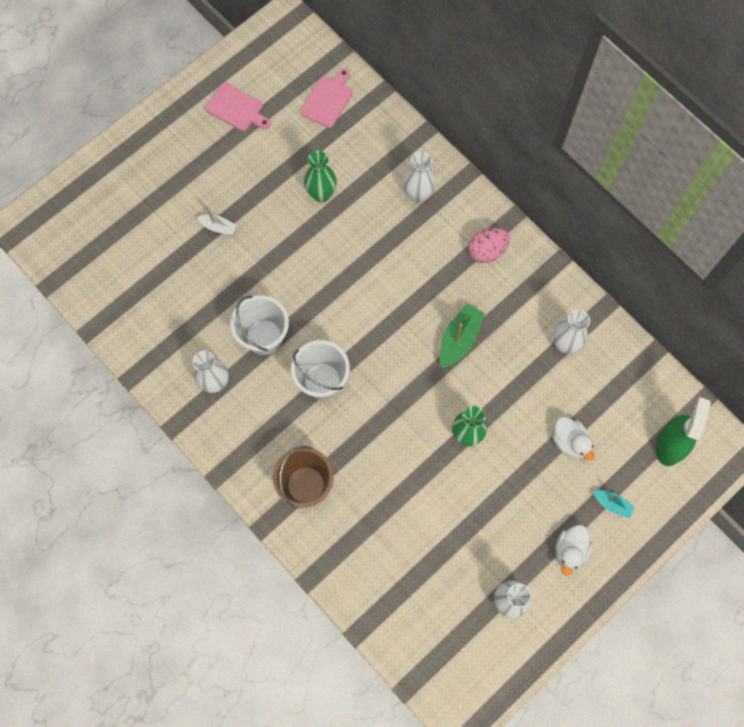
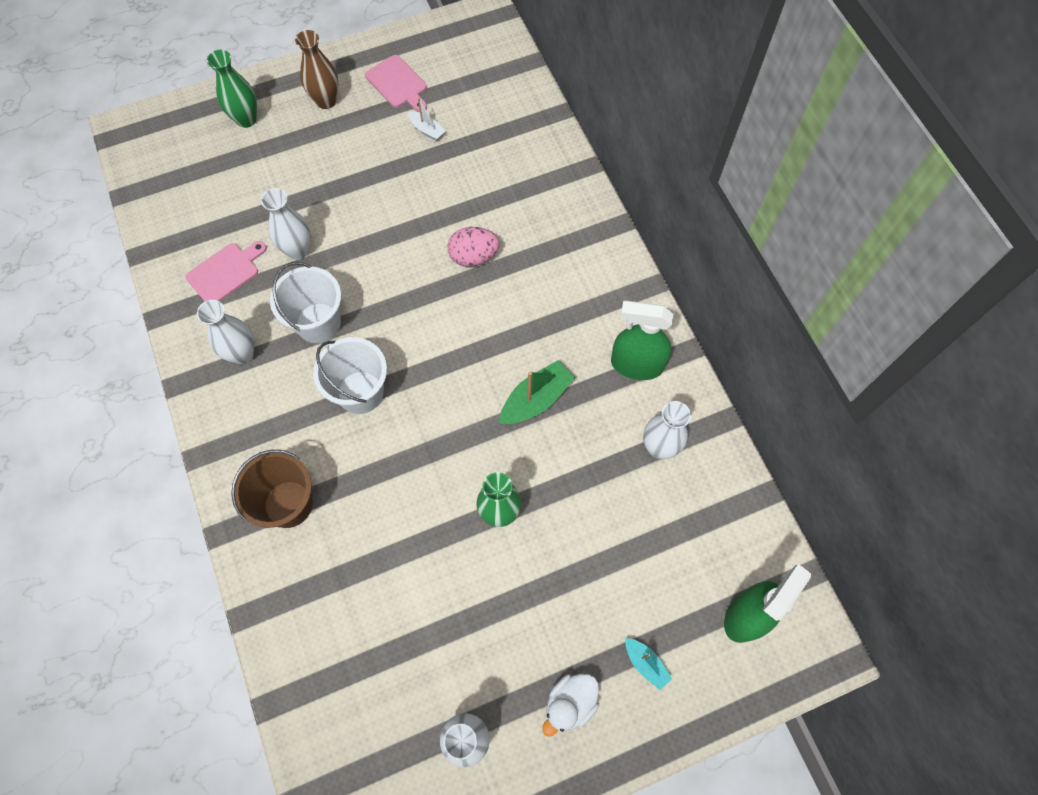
camera: 20 degrees right, 5 degrees down
white boat [197,209,236,235] -> white boat moved to [408,97,445,141]
pink cutting board [300,68,353,128] -> pink cutting board moved to [185,241,267,301]
green vase [304,151,337,202] -> green vase moved to [207,50,257,128]
white vase [403,152,436,203] -> white vase moved to [261,188,311,260]
pink egg [468,227,510,263] -> pink egg moved to [447,227,500,267]
white duck [552,416,594,461] -> none
none -> brown vase [295,30,338,109]
none -> green spray bottle [611,301,673,380]

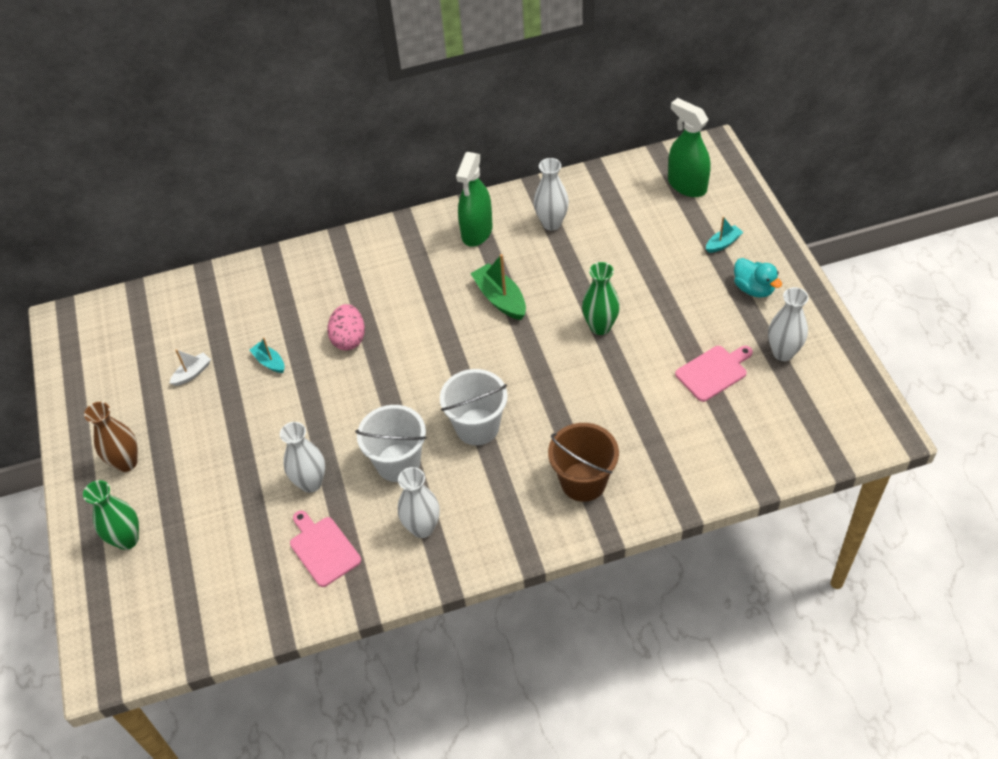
camera: 80 degrees left, 15 degrees down
pink cutting board [365,55,427,113] -> pink cutting board moved to [675,346,753,402]
white duck [542,674,599,737] -> turquoise duck [734,258,782,298]
none -> turquoise boat [250,337,284,373]

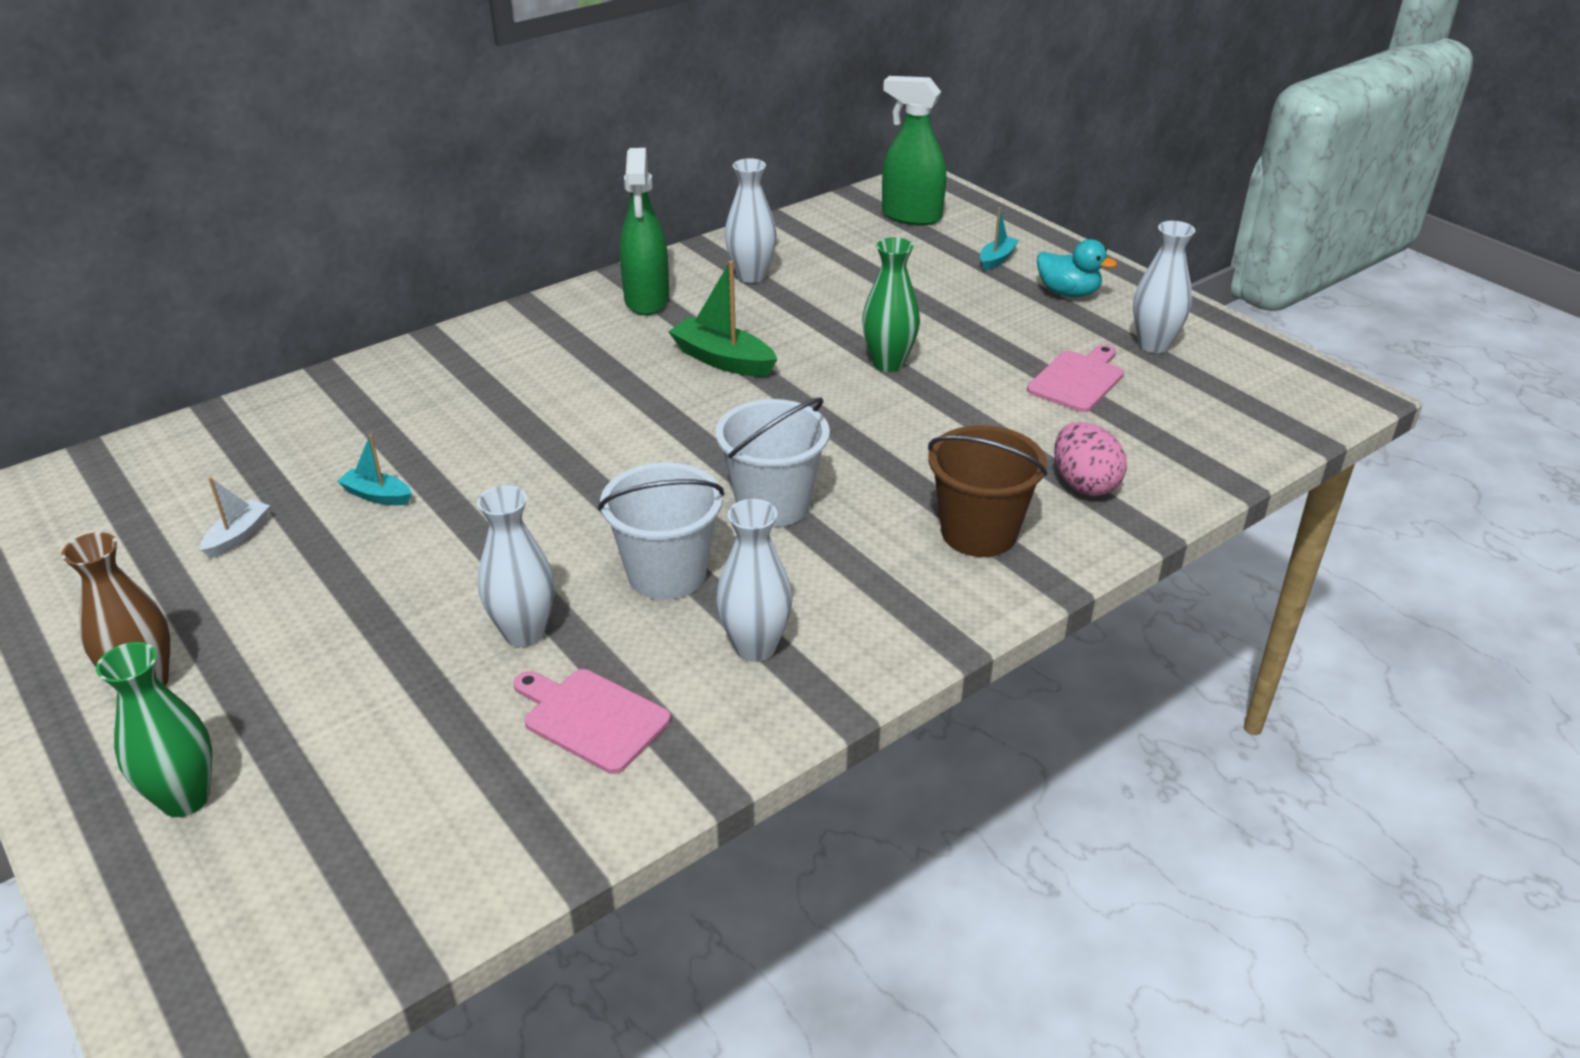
camera: 25 degrees left, 15 degrees down
pink egg [327,304,365,350] -> pink egg moved to [1054,422,1127,496]

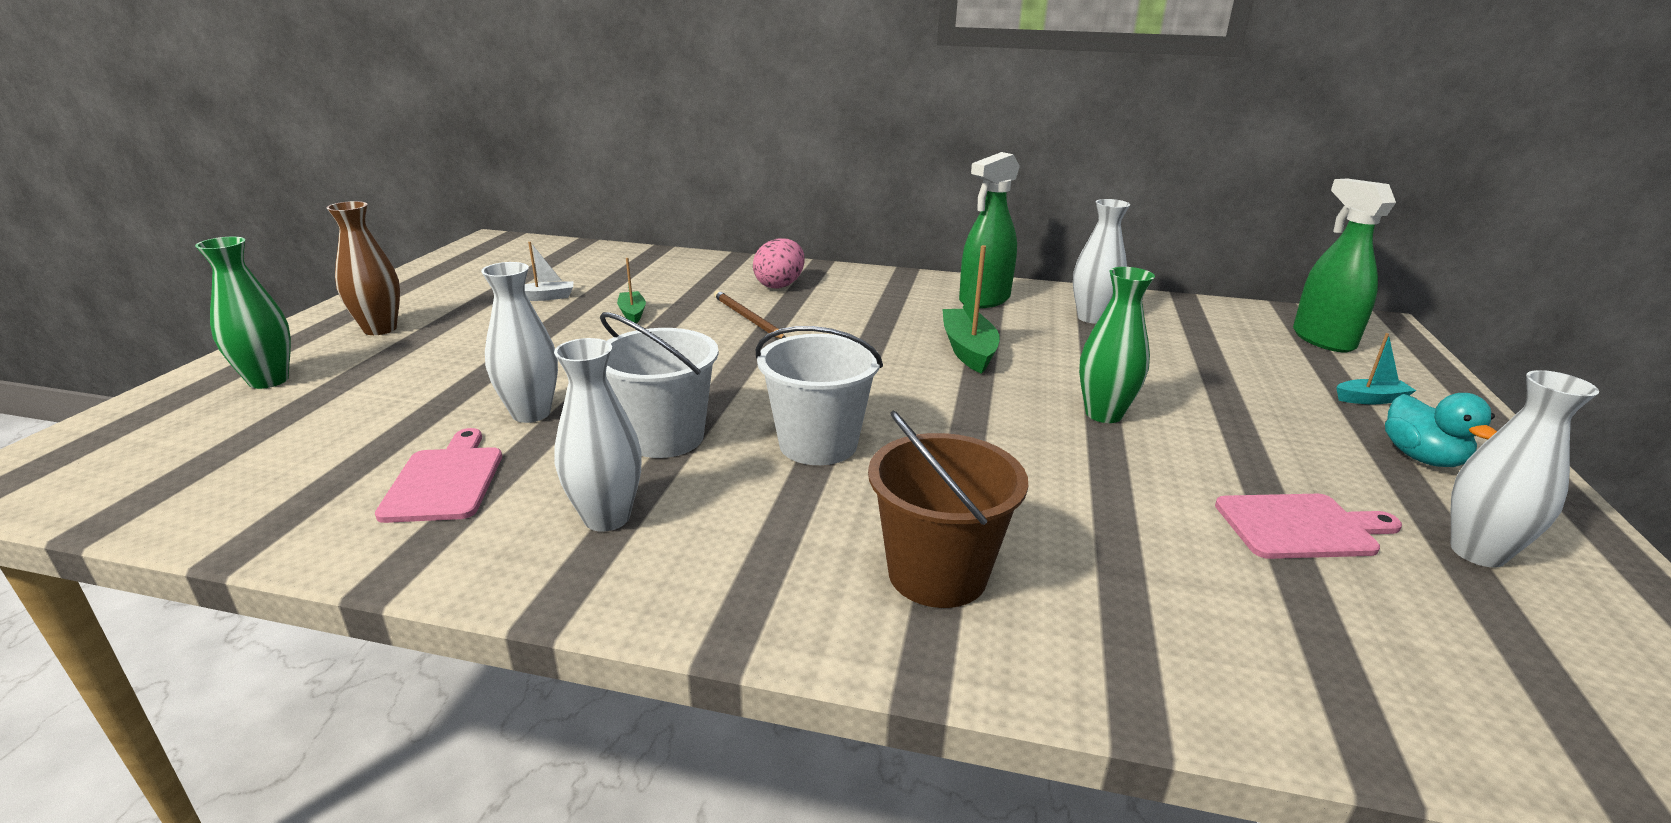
camera: 50 degrees right, 10 degrees down
turquoise boat [337,435,412,505] -> green boat [617,258,646,323]
pink egg [1054,422,1127,496] -> pink egg moved to [753,238,805,289]
none -> brown pencil [714,290,786,339]

